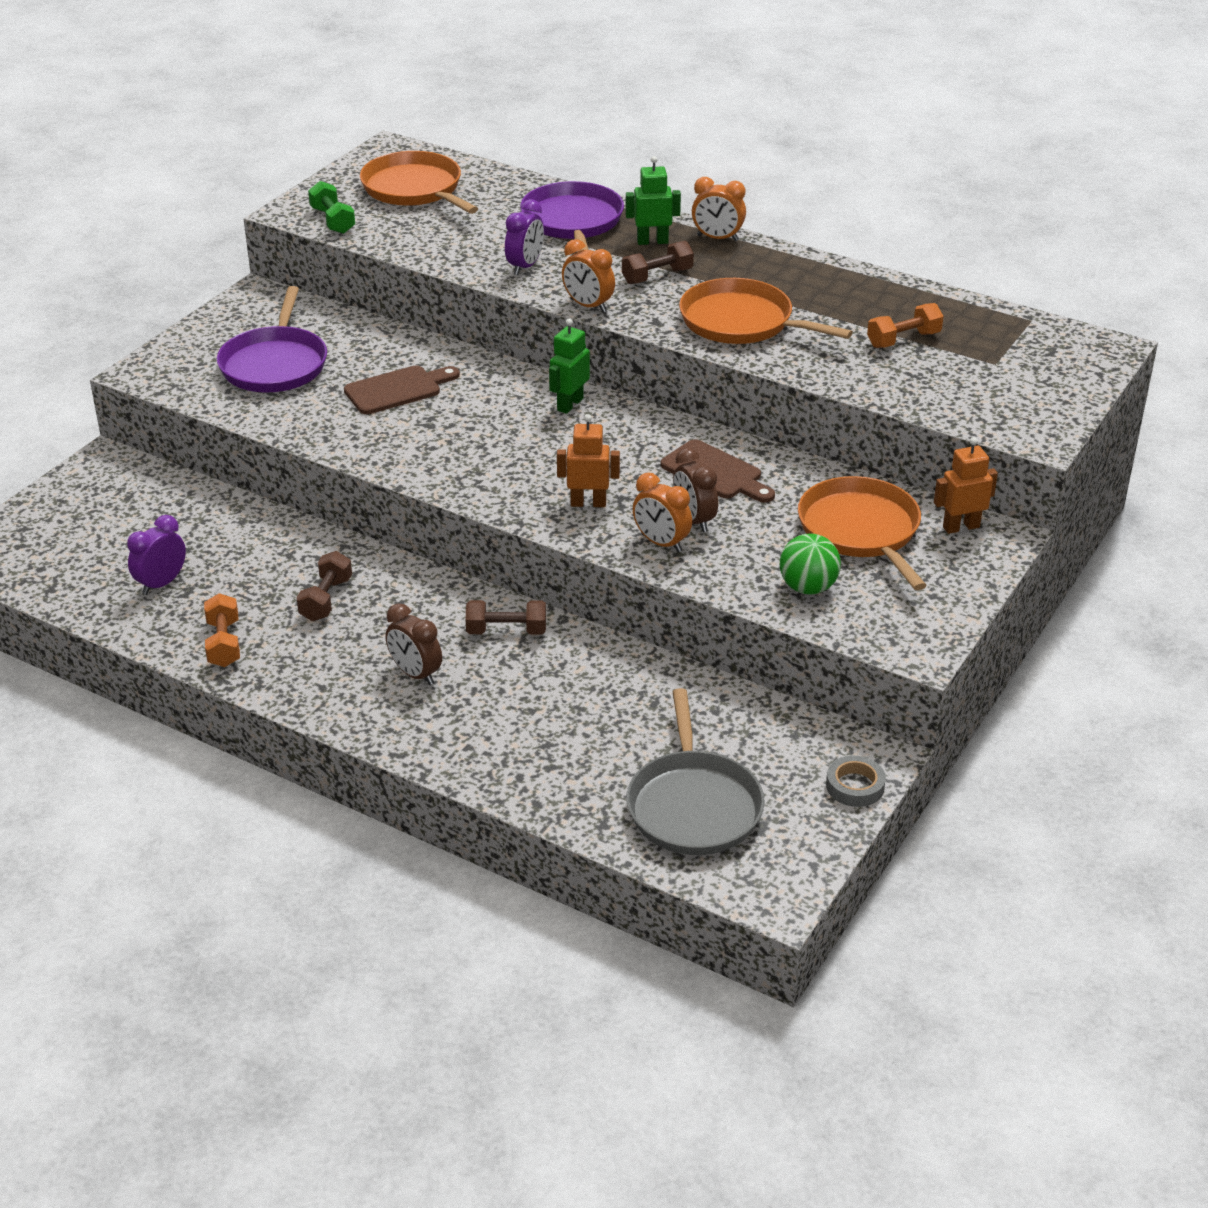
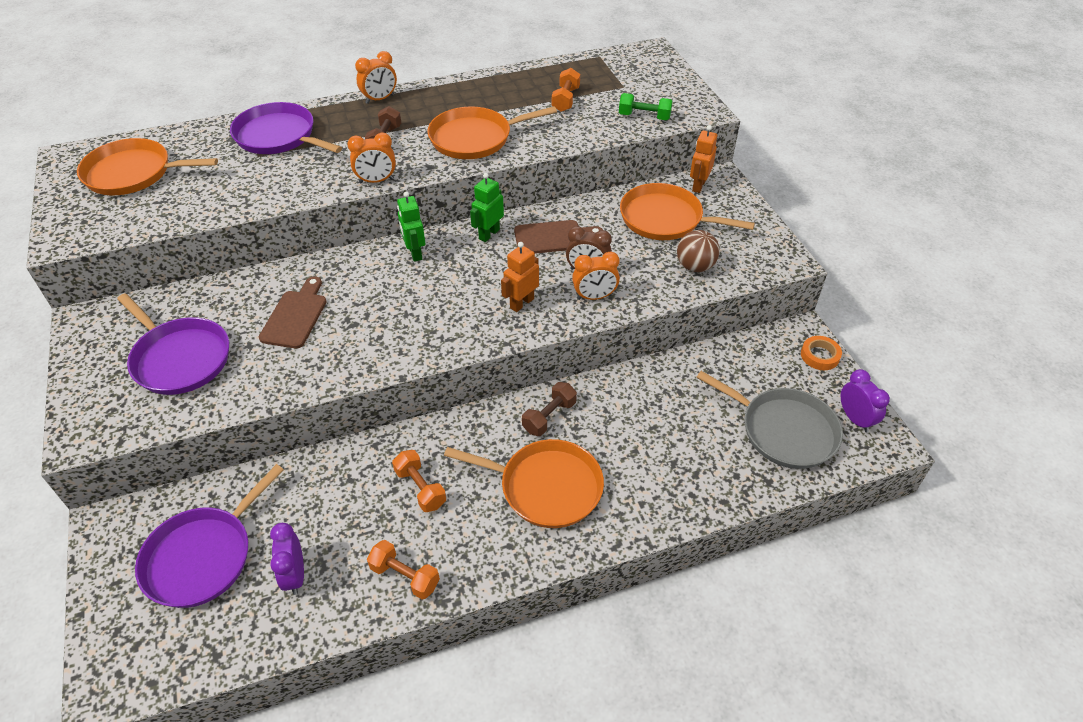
camera: 50 degrees left, 10 degrees up
brown dumbbell [296,551,352,621] -> orange dumbbell [392,450,446,512]
green dumbbell [308,181,355,234] -> green dumbbell moved to [619,93,673,120]
brown clock [385,603,442,685] -> orange pan [444,439,604,528]
purple clock [505,199,544,275] -> purple clock moved to [841,369,890,432]
green robot [625,156,681,245] -> green robot moved to [470,173,504,242]
green ball [780,533,841,595] -> brown ball [677,230,720,272]
grey tape [826,756,886,807] -> orange tape [801,336,842,370]
none -> purple pan [135,464,284,608]

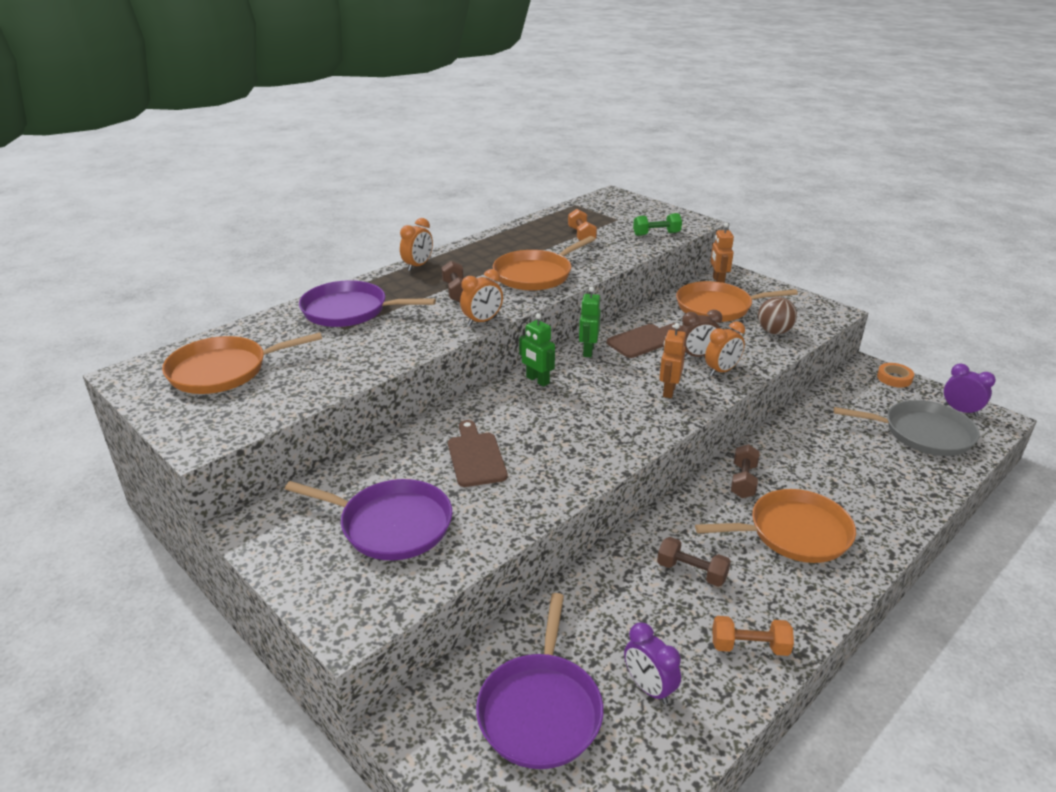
camera: 25 degrees left, 15 degrees down
orange dumbbell [392,450,446,512] -> brown dumbbell [657,537,731,587]

